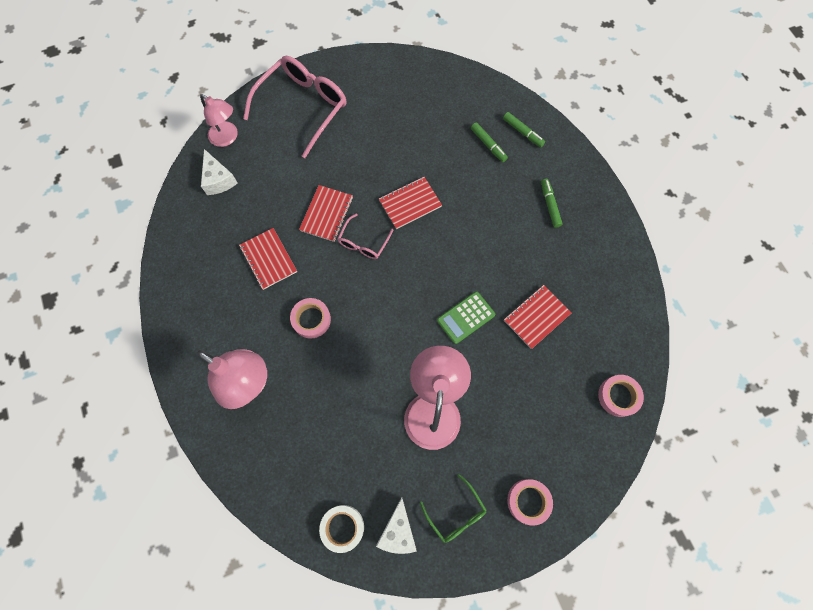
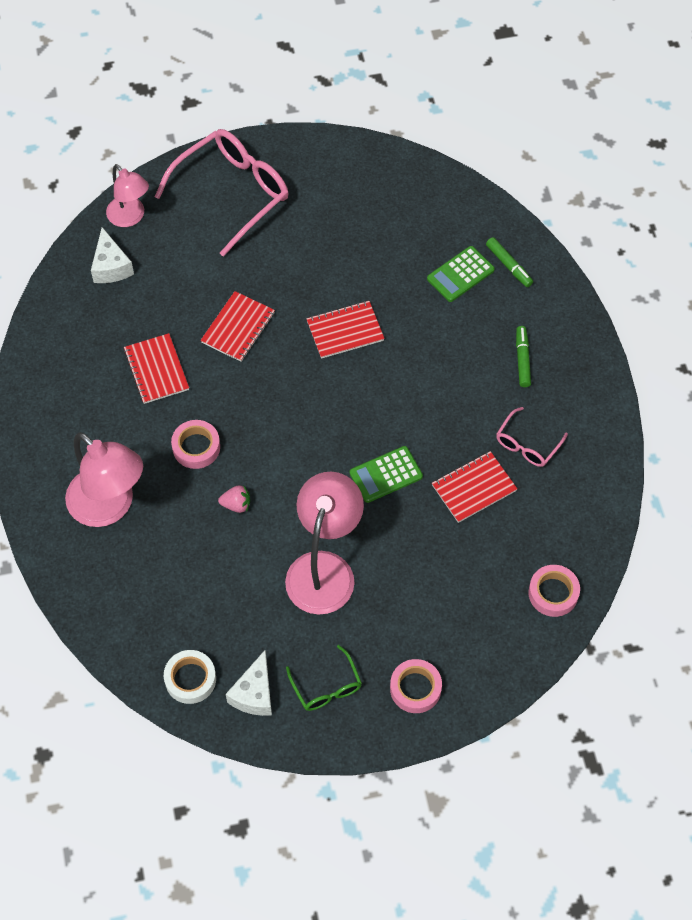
camera: 10 degrees right, 10 degrees down
pink glasses [338,214,393,259] -> pink glasses moved to [496,407,568,467]
green marker [471,122,508,162] -> green calculator [427,246,495,302]
none -> pink strawberry [218,485,250,513]

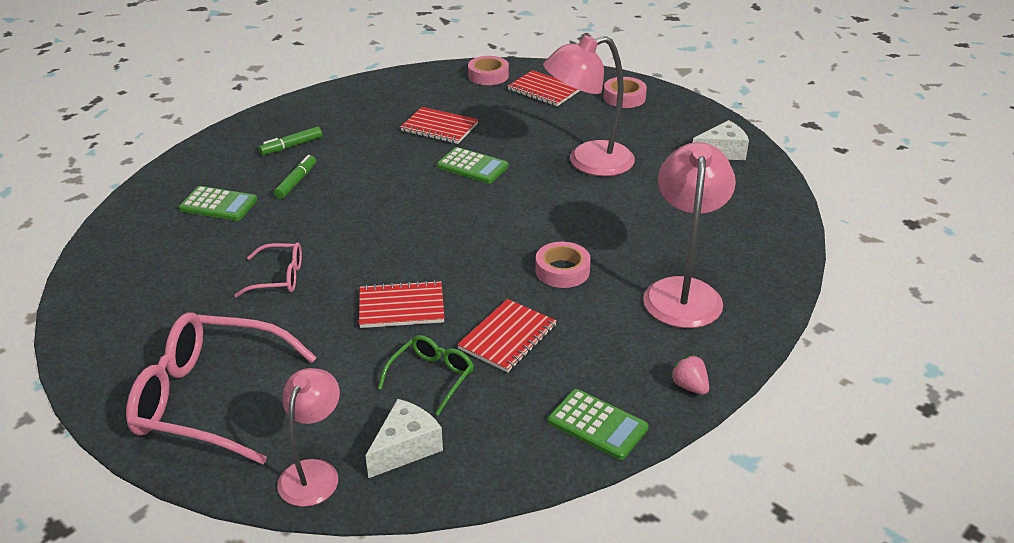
camera: 125 degrees left, 25 degrees down
white tape [164,650,216,704] -> none
pink strawberry [218,485,250,513] -> pink strawberry moved to [670,355,709,395]
green glasses [286,645,362,711] -> green glasses moved to [378,335,474,416]
red notebook [306,301,385,359] -> red notebook moved to [508,70,580,106]
green marker [486,237,533,287] -> green marker moved to [274,155,316,199]
pink glasses [496,407,568,467] -> pink glasses moved to [234,242,302,297]
none -> green calculator [548,389,648,460]

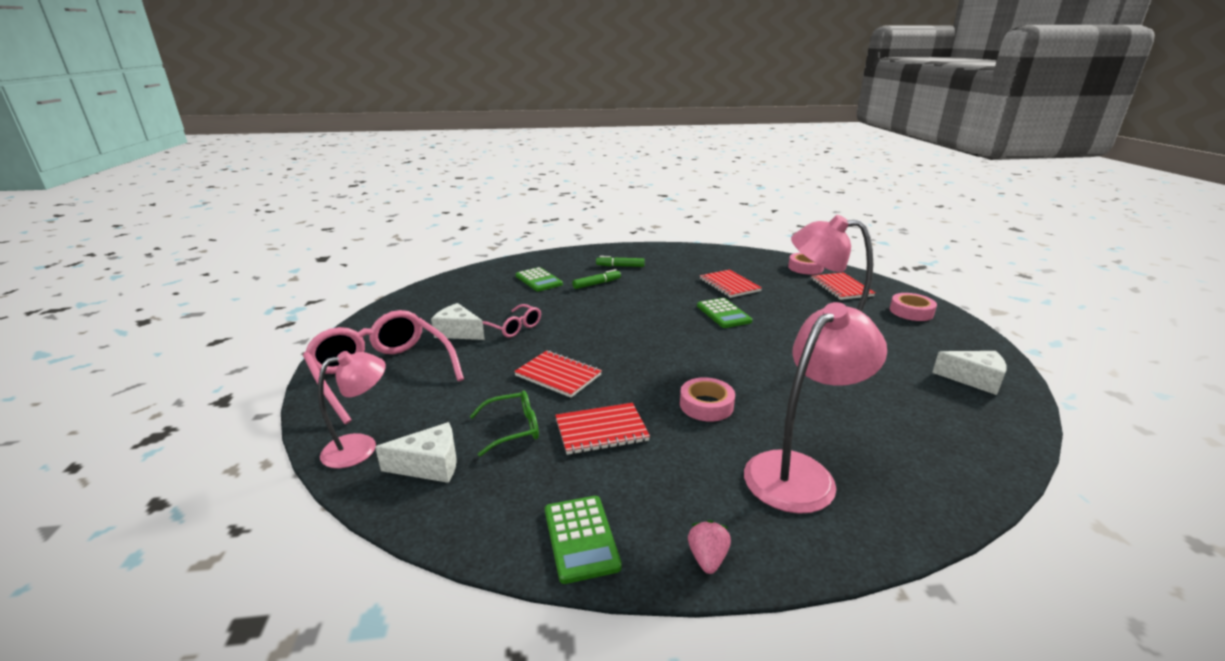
camera: 40 degrees right, 10 degrees down
none -> white cheese [431,303,485,340]

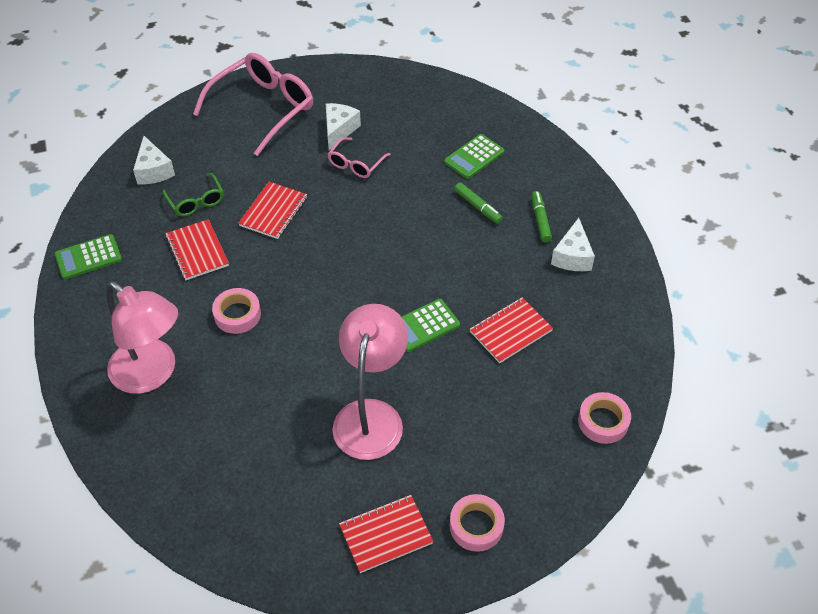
camera: 80 degrees right, 25 degrees up
pink lamp [318,351,386,468] -> none
pink strawberry [688,520,731,574] -> none
red notebook [811,272,875,300] -> red notebook moved to [339,495,434,573]
white cheese [932,351,1007,395] -> white cheese moved to [551,218,595,271]

